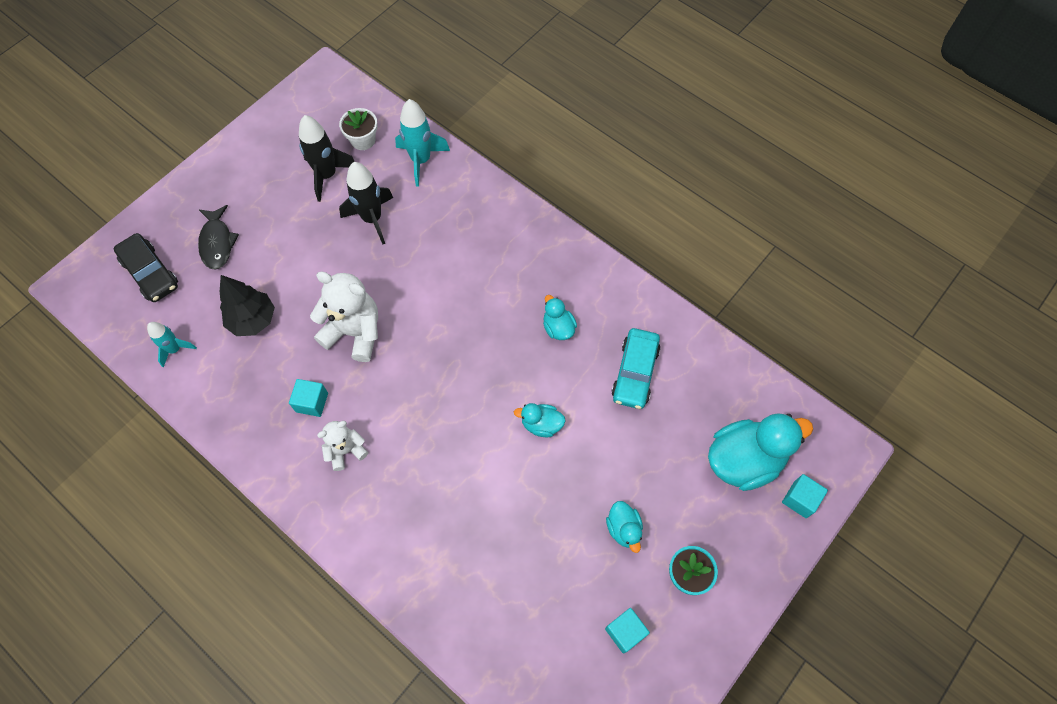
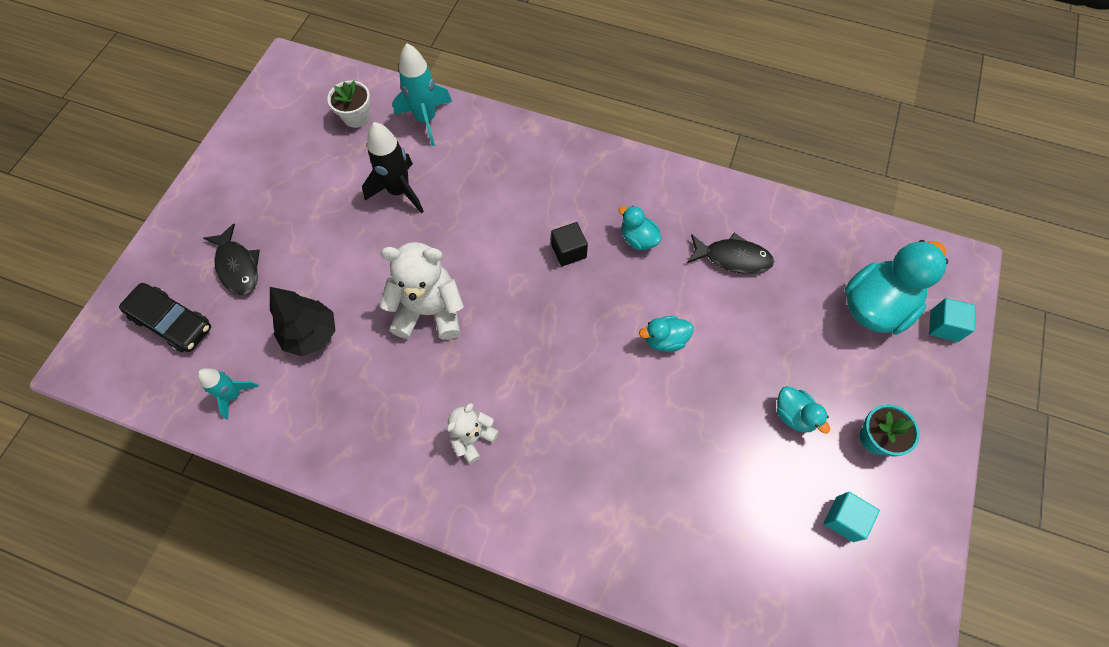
camera: 20 degrees left, 0 degrees up
turquoise cube [289,379,328,417] -> none
black rocket [299,115,355,202] -> none
turquoise car [612,328,660,409] -> black fish [688,233,774,274]
none -> black cube [551,222,588,266]

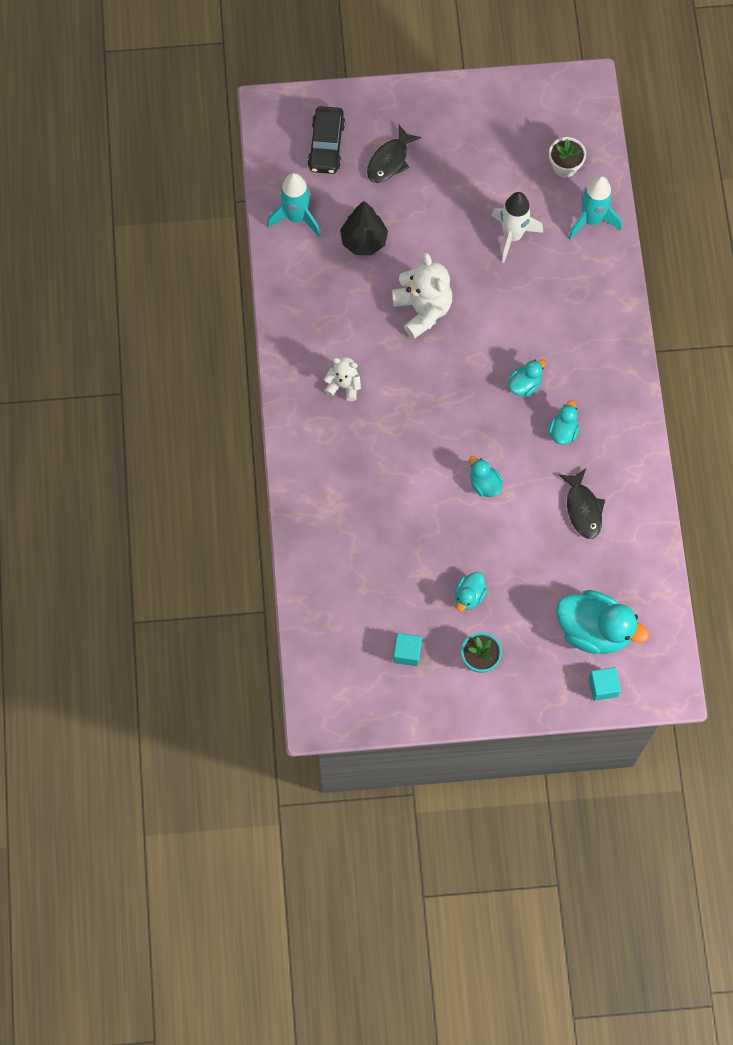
camera: 65 degrees right, 5 degrees up
turquoise rocket [197,368,259,419] -> turquoise rocket [267,173,321,236], size x1.63
black rocket [362,122,424,214] -> white rocket [491,192,543,263]
black cube [551,222,588,266] -> turquoise duck [508,359,546,397]

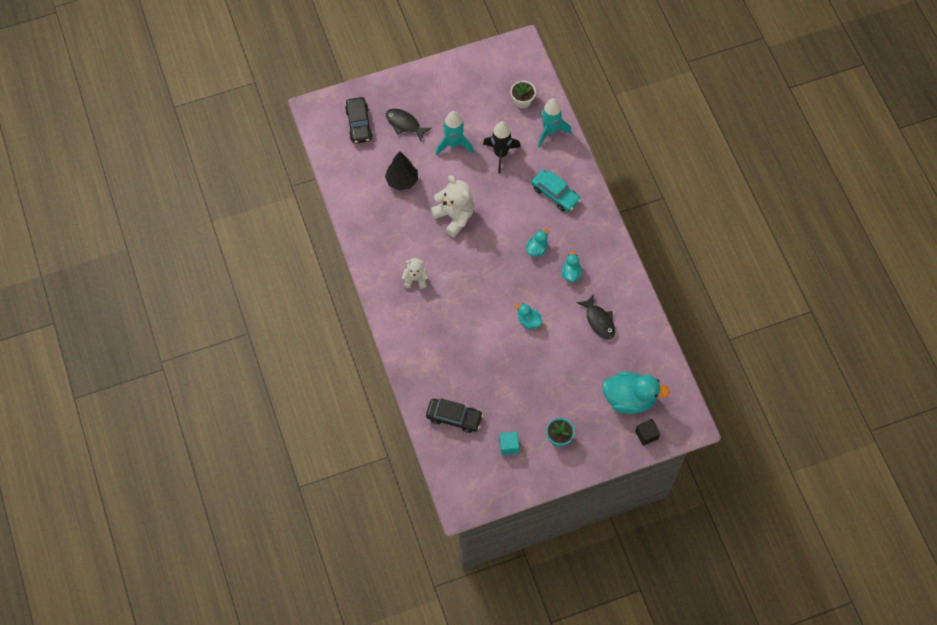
camera: 15 degrees left, 5 degrees down
turquoise rocket [267,173,321,236] -> turquoise rocket moved to [436,111,474,155]
black fish [367,125,421,183] -> black fish turned 105 degrees clockwise [385,108,432,141]
turquoise duck [455,572,487,612] -> none
white rocket [491,192,543,263] -> black rocket [483,121,521,173]
turquoise cube [589,667,621,701] -> black cube [635,419,660,446]
none -> black car [426,399,483,433]
none -> turquoise car [531,170,581,212]

